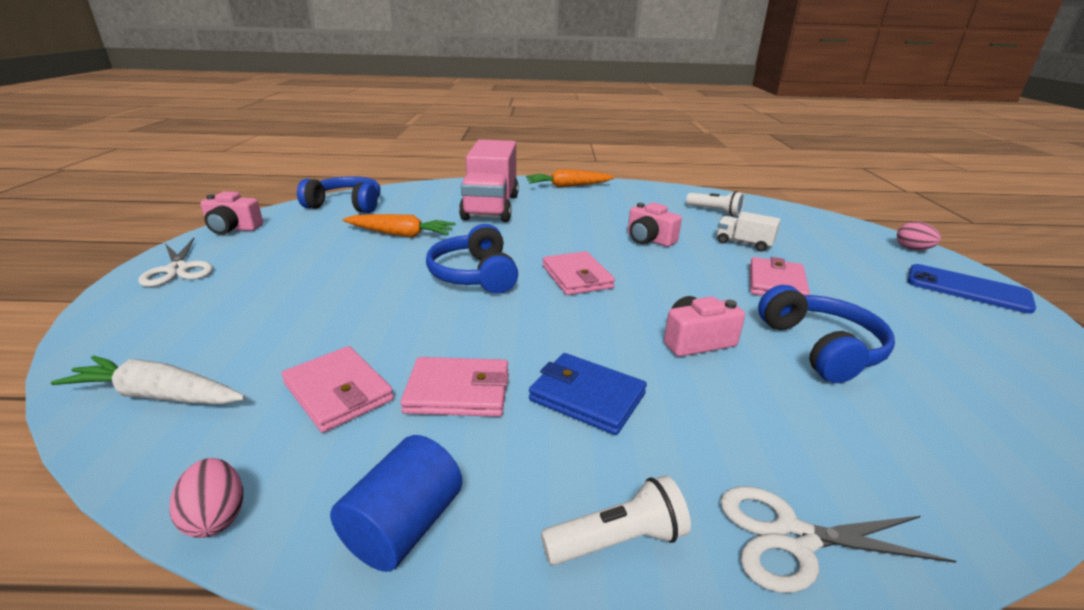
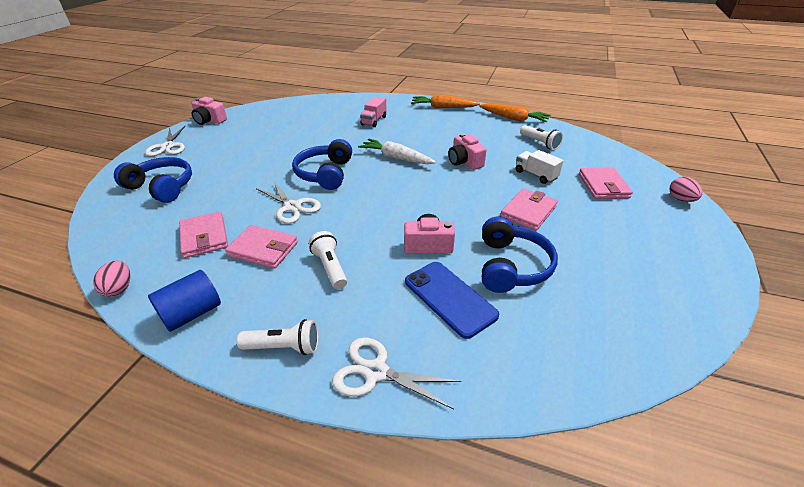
camera: 20 degrees right, 10 degrees up
white carrot [51,356,245,404] -> white carrot moved to [358,139,436,164]
blue headphones [297,176,380,213] -> blue headphones moved to [114,157,192,203]
orange carrot [343,214,456,237] -> orange carrot moved to [479,103,551,123]
pink truck [459,139,519,222] -> pink truck [360,97,387,127], size x0.46
blue wallet [529,353,647,435] -> white flashlight [309,231,347,289]
pink wallet [542,251,615,295] -> pink wallet moved to [579,168,633,199]
blue phone [907,264,1036,314] -> blue phone moved to [405,262,499,339]
none -> white scissors [256,181,321,224]

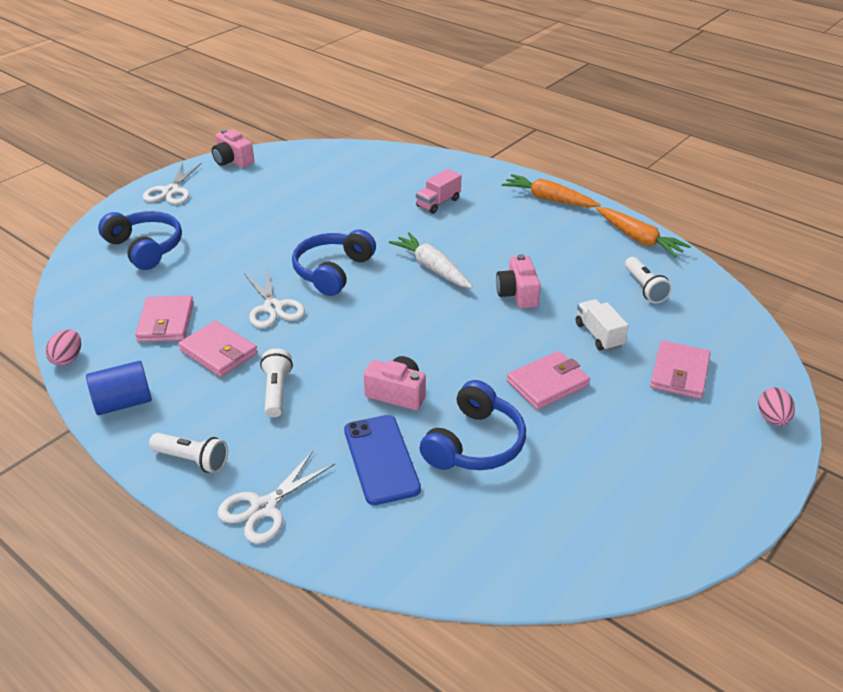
camera: 20 degrees right, 0 degrees up
white scissors [332,337,461,409] -> white scissors turned 90 degrees counterclockwise [217,451,335,544]

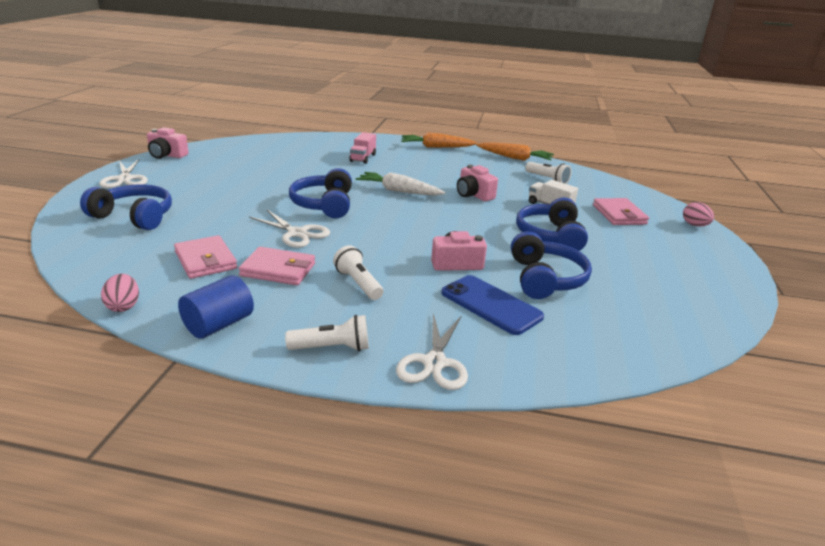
camera: 30 degrees left, 10 degrees down
pink wallet [507,351,590,410] -> blue headphones [516,197,588,251]

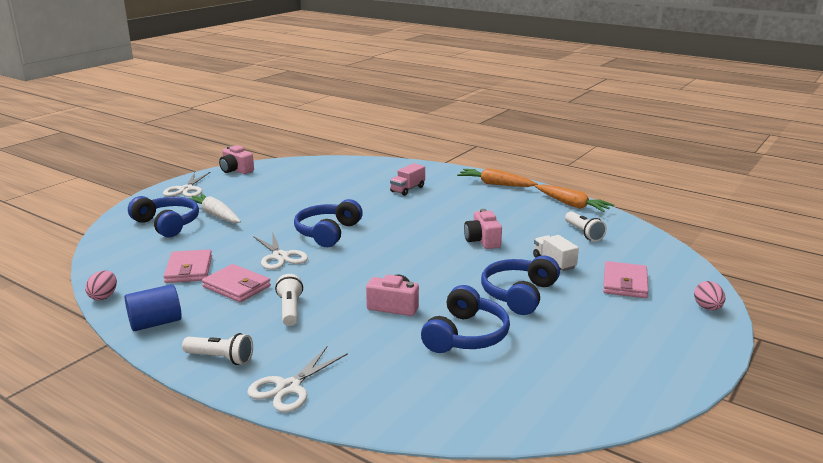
camera: 25 degrees right, 5 degrees down
white carrot [356,172,445,196] -> white carrot moved to [189,193,241,223]
blue phone [441,275,544,335] -> none

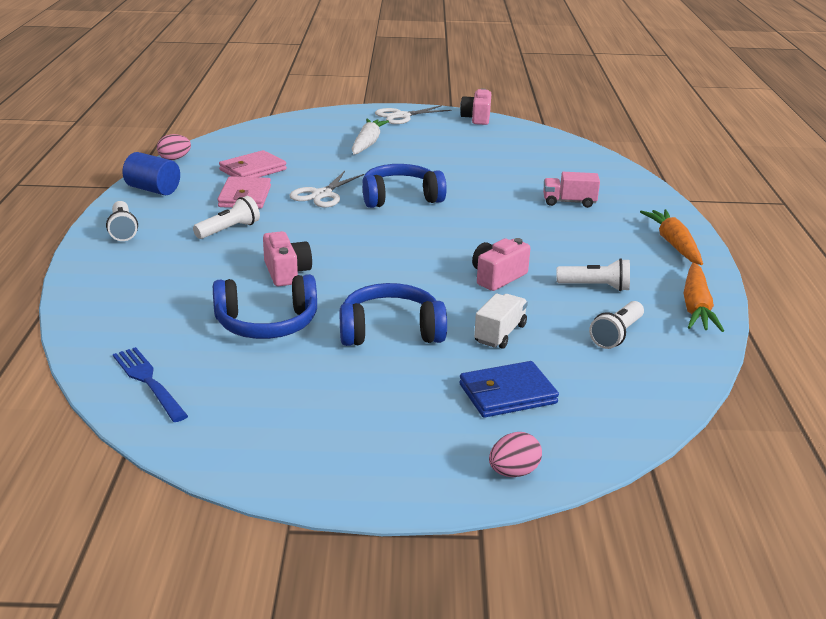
camera: 55 degrees right, 5 degrees up
blue headphones [128,196,199,237] -> none
white scissors [247,347,348,412] -> none
pink wallet [603,261,649,298] -> blue wallet [459,361,559,418]
none -> blue fork [113,347,188,422]
none -> white flashlight [557,258,630,291]

